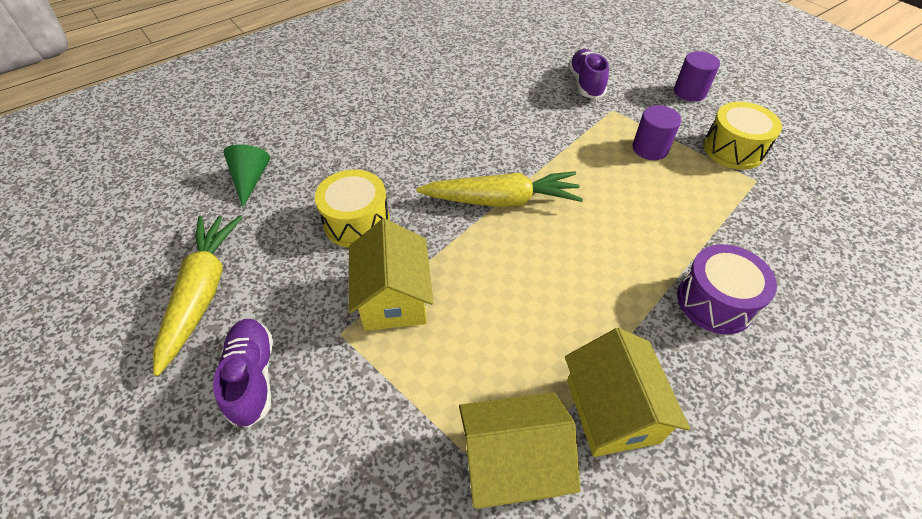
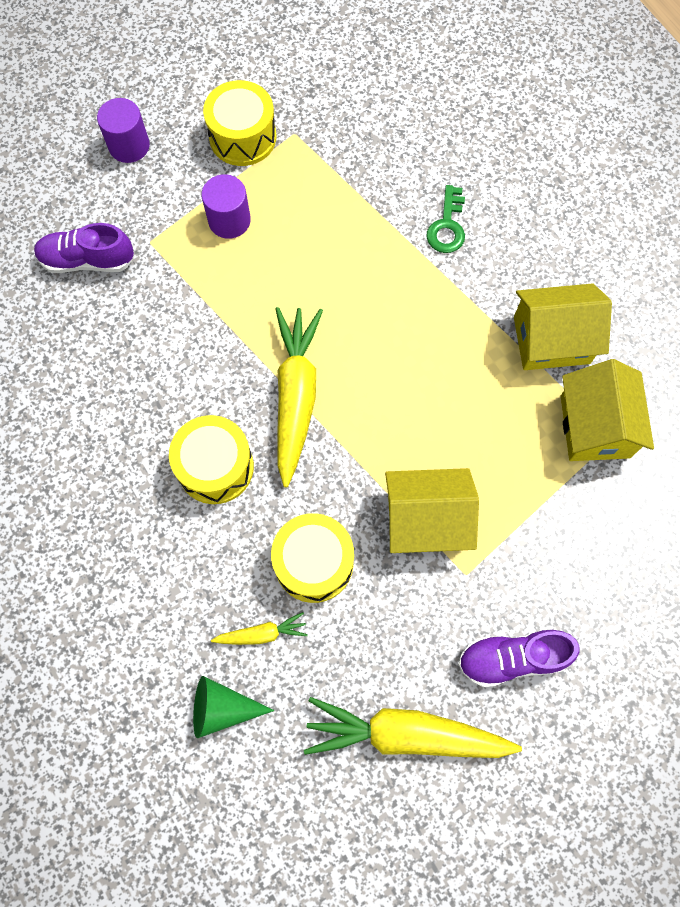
camera: 85 degrees left, 20 degrees up
purple drum [677,244,777,334] -> green key [426,185,465,253]
none -> yellow drum [169,415,254,504]
none -> yellow carrot [211,612,308,645]

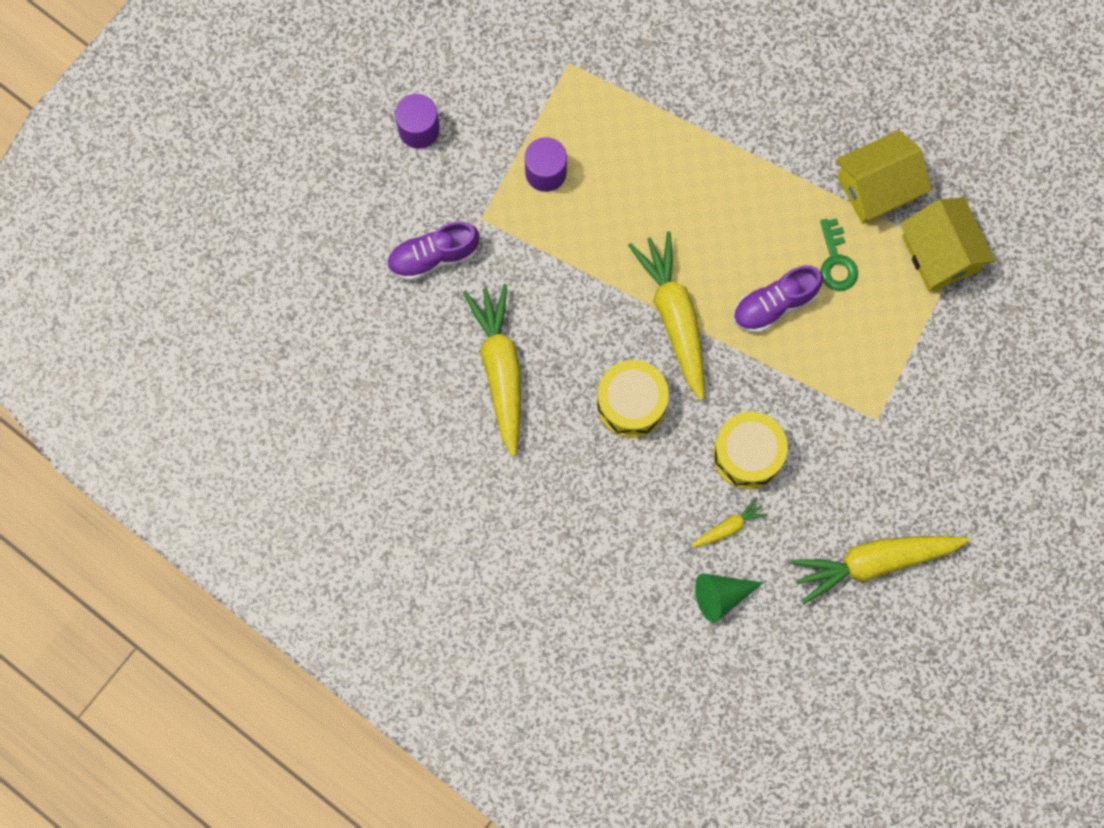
camera: 20 degrees left, 5 degrees up
yellow drum [203,80,276,166] -> none
yellow house [385,468,479,553] -> none
green key [426,185,465,253] -> green key moved to [820,218,858,291]
purple shoe [458,630,579,687] -> purple shoe moved to [733,265,823,333]
none -> yellow carrot [463,284,521,457]

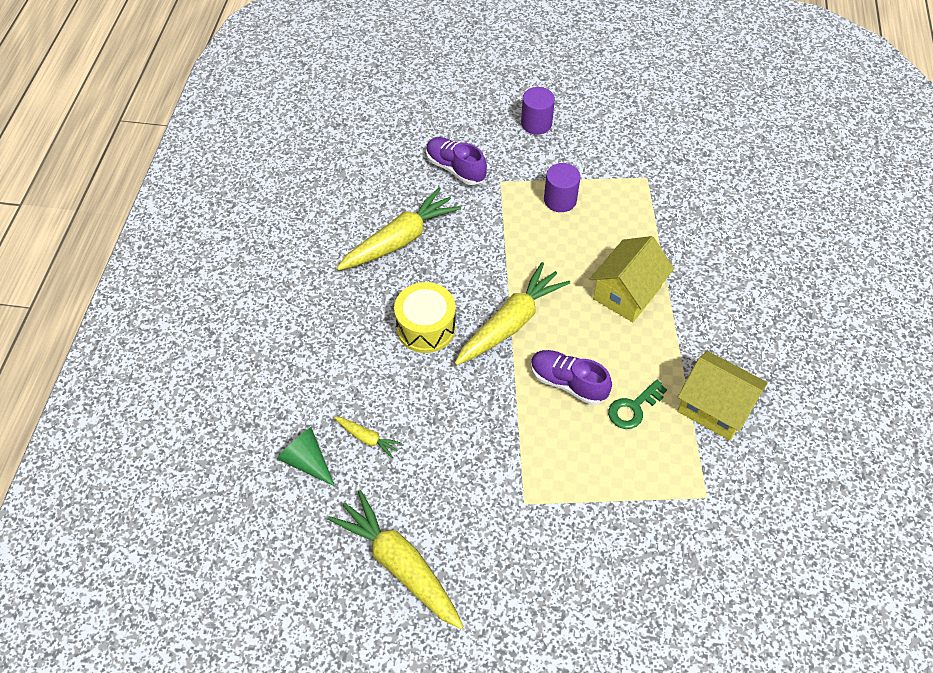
camera: 60 degrees right, 20 degrees down
yellow drum [713,412,788,489] -> none
yellow house [900,197,995,292] -> yellow house moved to [590,236,674,322]

